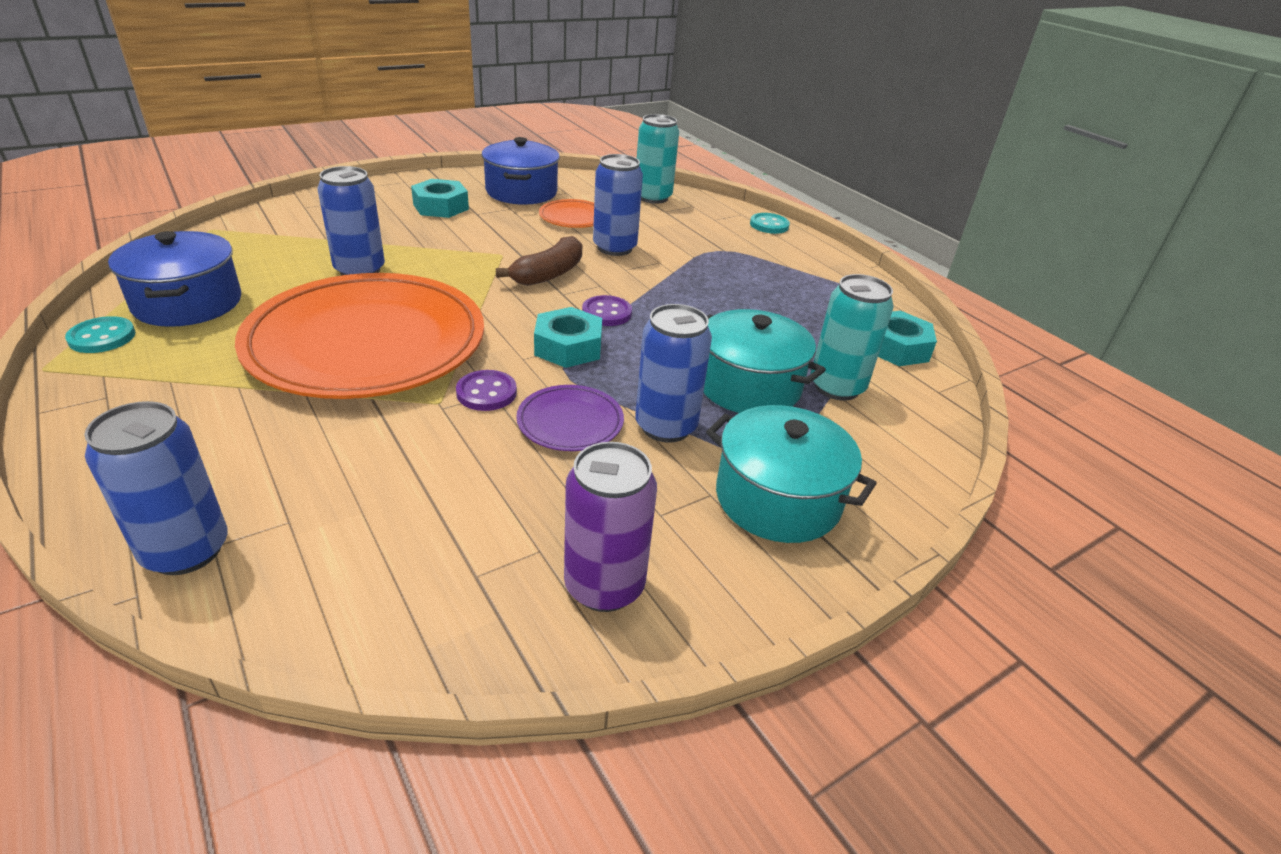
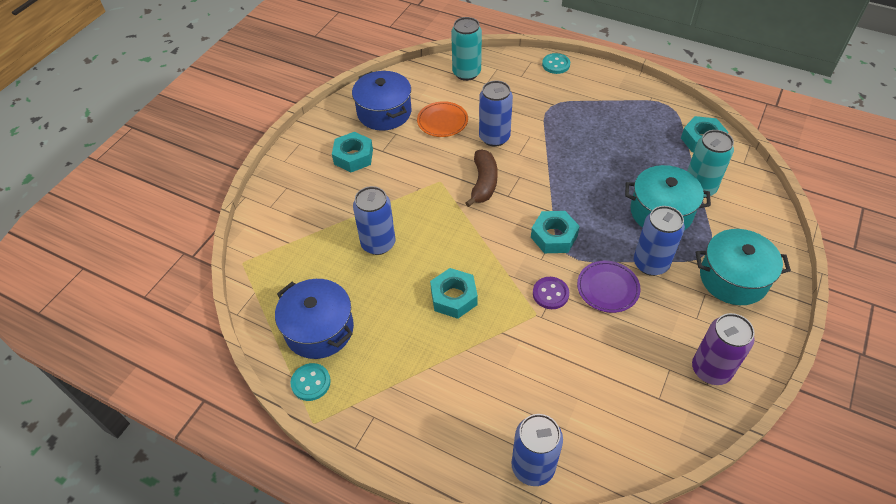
camera: 25 degrees left, 15 degrees up
orange plate [235,273,484,399] -> turquoise nut [430,268,478,319]
purple button [582,295,632,326] -> none

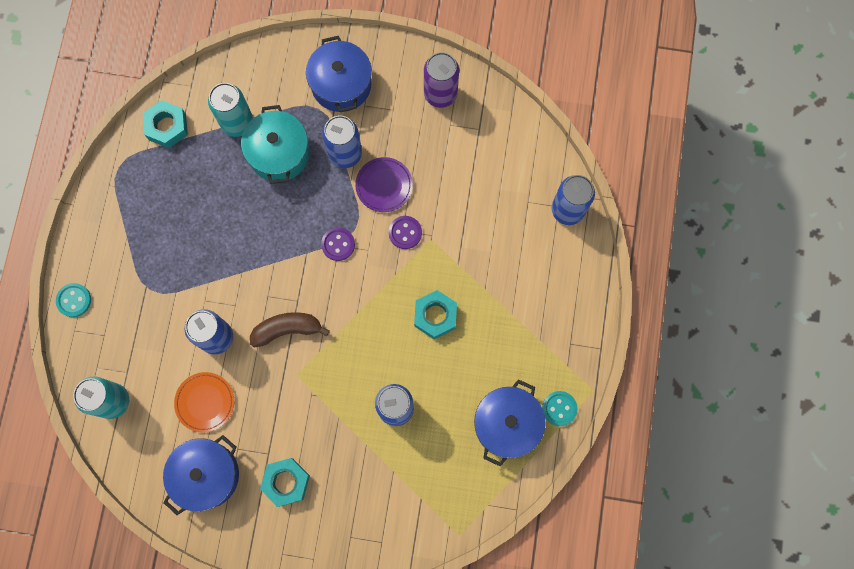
camera: 110 degrees left, 25 degrees up
turquoise nut [531,211,580,253] -> purple button [321,227,355,261]
turquoise pot [695,229,791,305] -> blue pot [306,36,372,112]

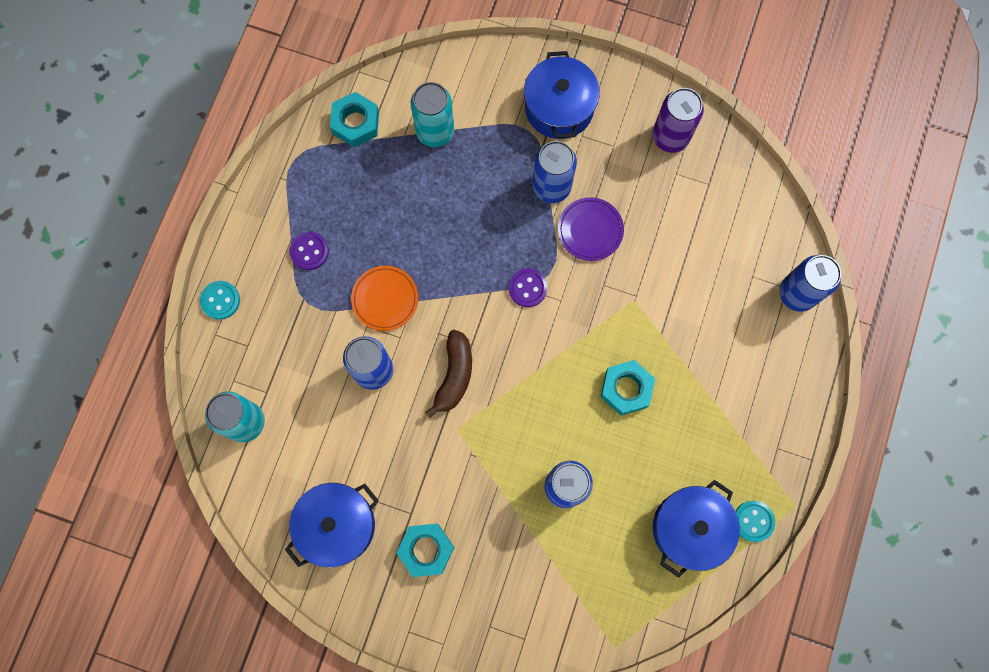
camera: 10 degrees right, 0 degrees up
orange plate [174,372,234,433] -> orange plate moved to [351,266,418,331]
turquoise pot [241,105,310,184] -> none
brown banana [250,312,330,348] -> brown banana turned 105 degrees clockwise [425,329,472,418]
purple button [389,216,422,249] -> purple button moved to [289,232,329,270]

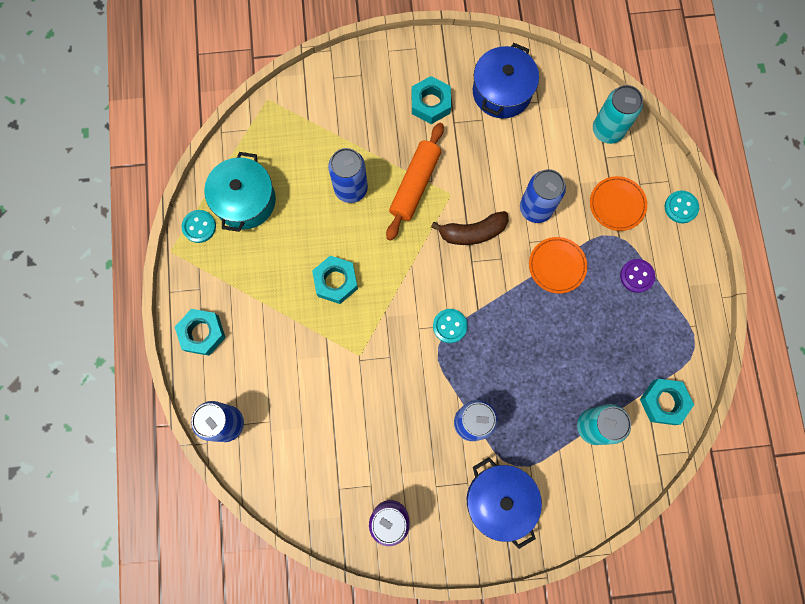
camera: 155 degrees right, 0 degrees up
brown banana [425,329,472,418] -> brown banana turned 90 degrees counterclockwise [431,211,508,245]
purple button [509,269,547,307] -> turquoise button [433,309,467,343]
purple plate [558,197,624,261] -> none
blue pot [653,480,740,578] -> turquoise pot [204,152,276,232]
none -> turquoise nut [175,309,226,356]
none -> orange rolling pin [386,123,444,241]
none -> orange plate [590,176,647,231]

